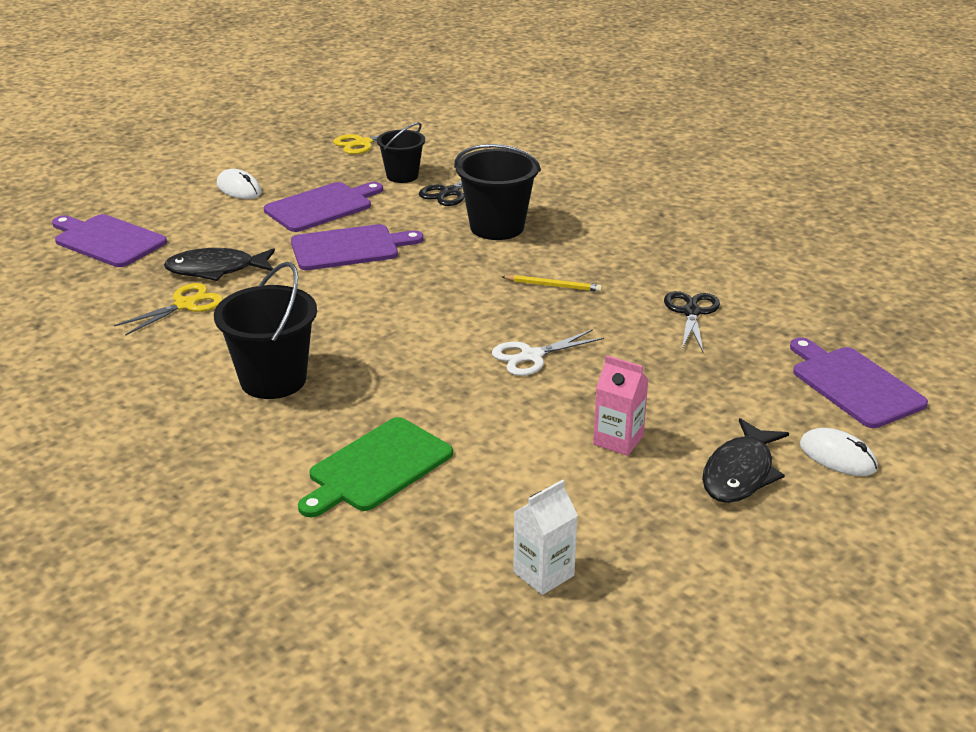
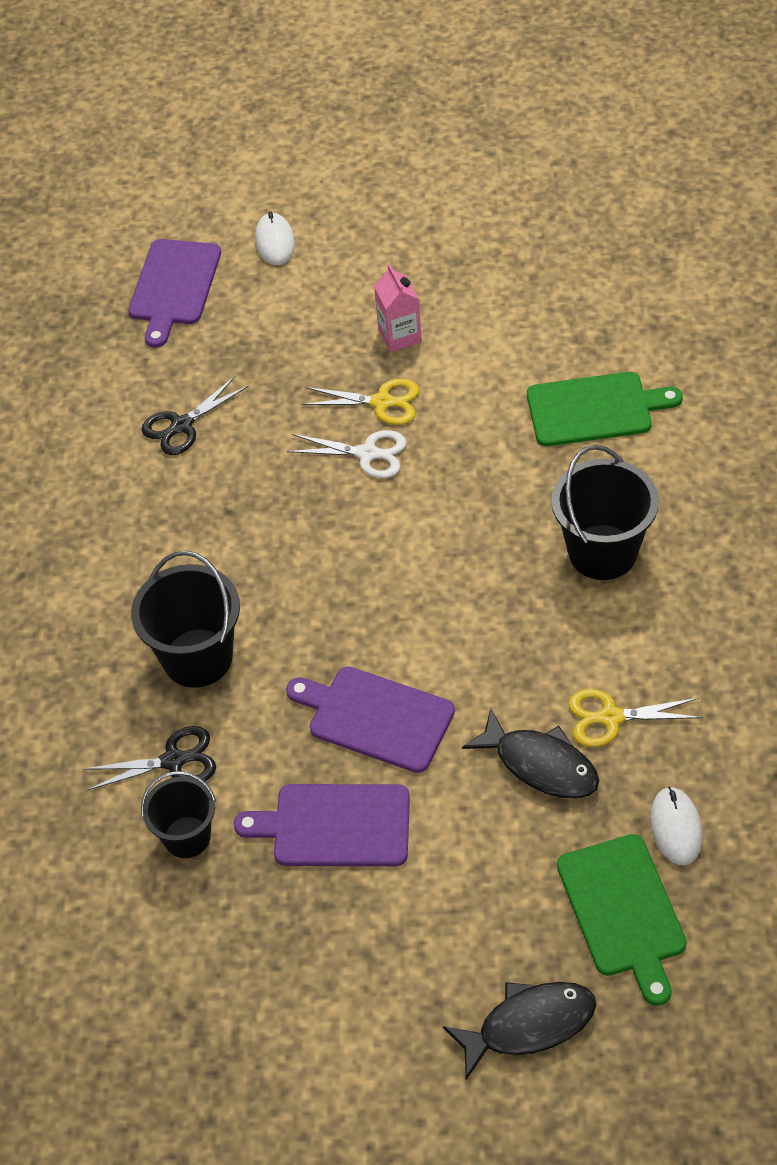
camera: 135 degrees left, 20 degrees up
purple cutting board [52,214,167,267] -> green cutting board [557,834,687,1006]
white mouse [217,169,262,199] -> white mouse moved to [650,786,702,865]
yellow scissors [333,127,417,154] -> yellow scissors moved to [302,379,419,425]
yellow pencil [501,275,602,292] -> none
white carton [513,479,578,595] -> none
black fish [702,418,789,503] -> black fish moved to [443,982,596,1080]

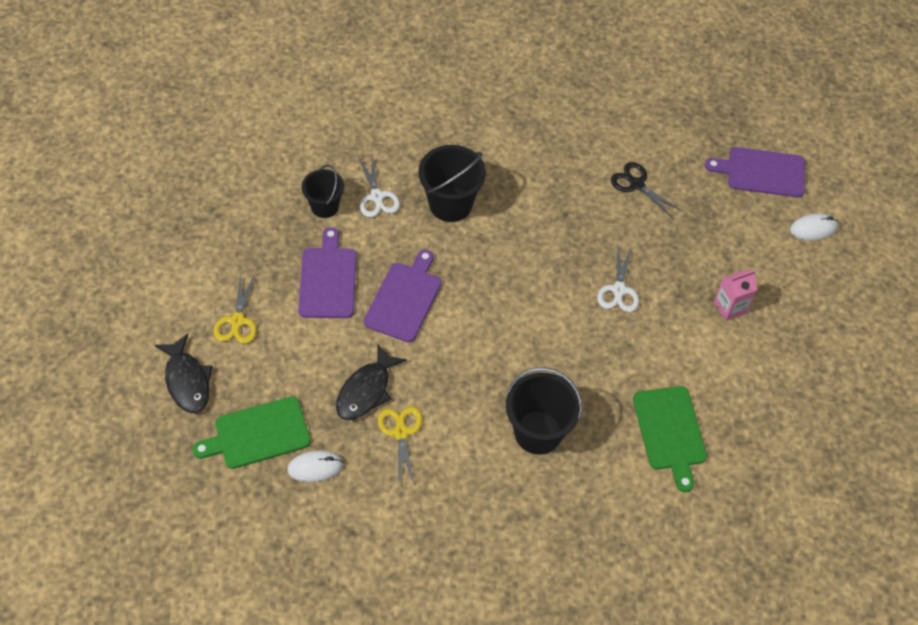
camera: 80 degrees right, 5 degrees up
black scissors [83,726,216,791] -> white scissors [358,155,400,217]
yellow scissors [302,379,419,425] -> yellow scissors moved to [213,272,257,344]

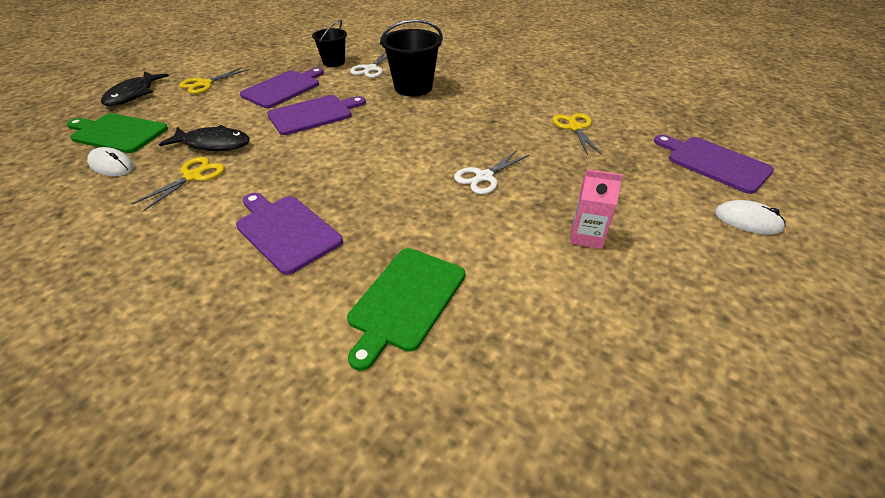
camera: 40 degrees right, 15 degrees down
black fish [336,343,407,420] -> black fish turned 150 degrees counterclockwise [159,125,250,151]
black bucket [506,367,582,455] -> purple cutting board [236,193,343,275]
black scissors [611,162,682,218] -> yellow scissors [552,113,602,155]

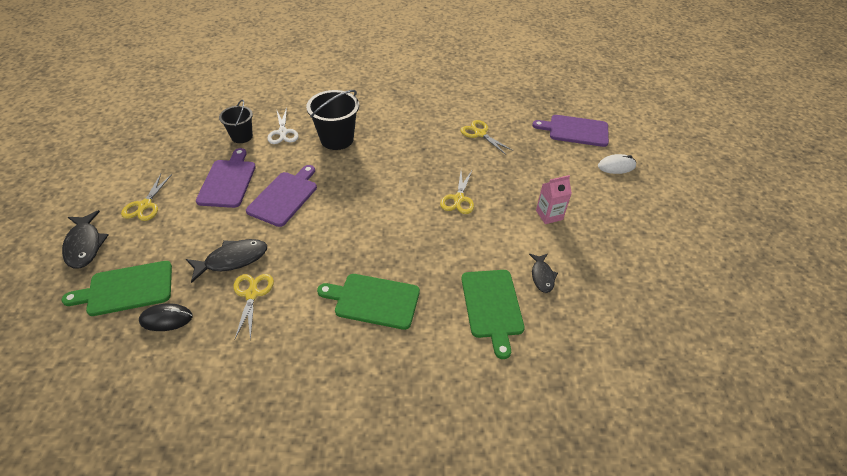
camera: 35 degrees left, 5 degrees up
white mouse [87,147,134,176] -> black mouse [139,303,193,331]
purple cutting board [236,193,343,275] -> green cutting board [317,274,420,330]
white scissors [454,150,530,194] -> yellow scissors [440,171,474,214]
none -> black fish [529,254,558,293]

